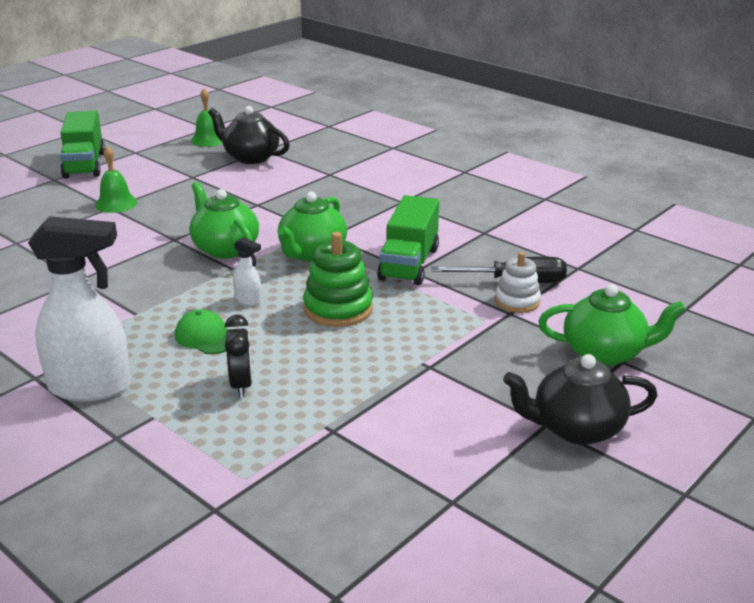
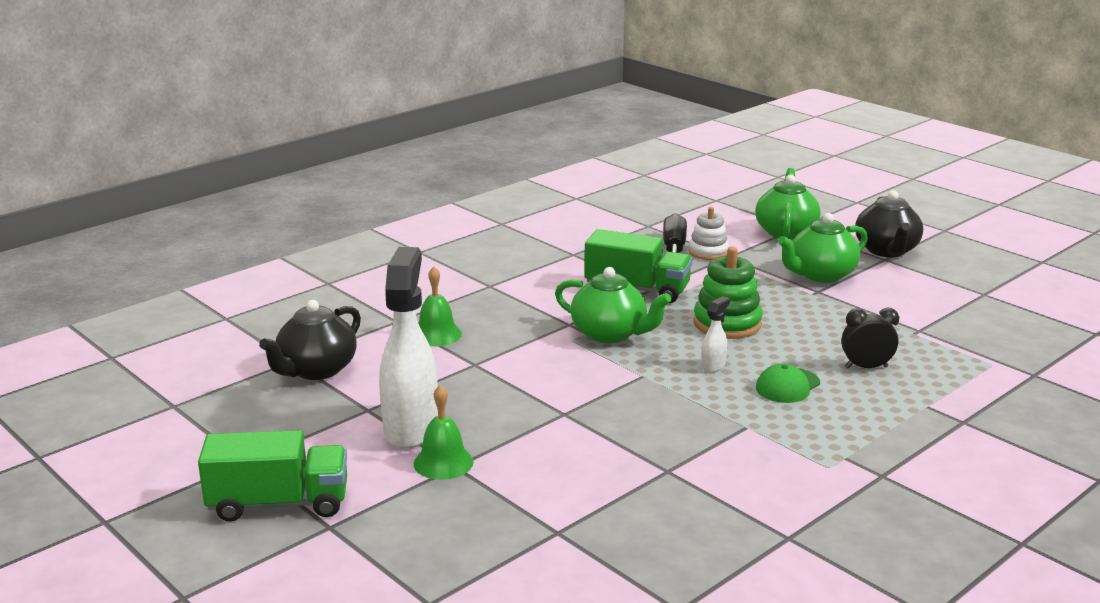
camera: 85 degrees left, 5 degrees down
white spray bottle [28,216,131,402] -> white spray bottle moved to [379,247,438,449]
green teapot [189,182,259,259] -> green teapot moved to [778,213,868,283]
green bell [191,89,223,147] -> green bell moved to [419,267,462,346]

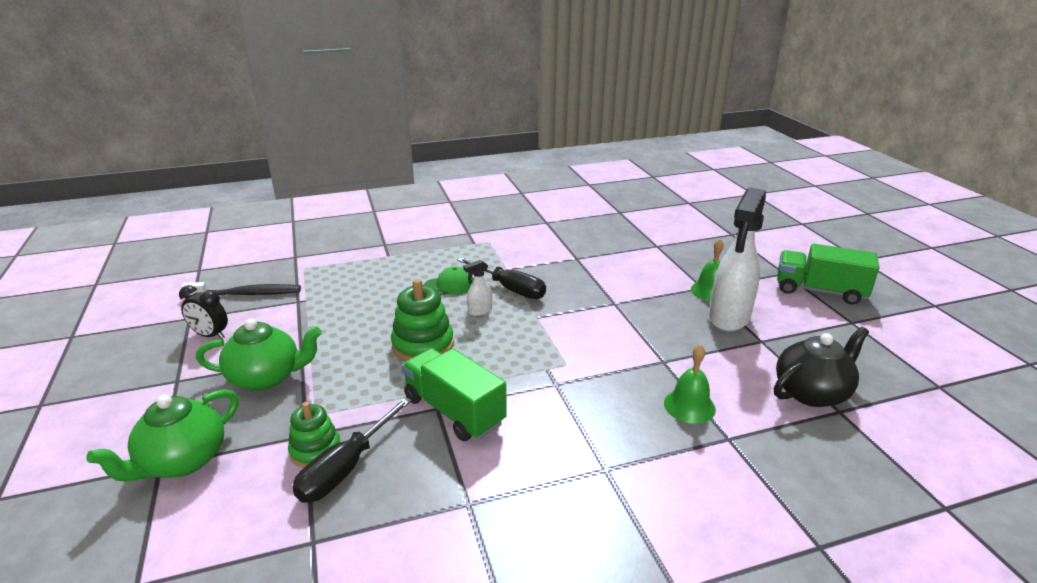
camera: 155 degrees left, 5 degrees up
green teapot [555,267,671,343] -> none
white stacking toy [689,207,729,260] -> green stacking toy [288,402,340,468]
black clock [841,308,899,369] -> black clock moved to [179,285,228,339]
black teapot [855,190,923,257] -> none
none -> black toothbrush [181,282,301,298]
none -> black screwdriver [457,257,546,299]

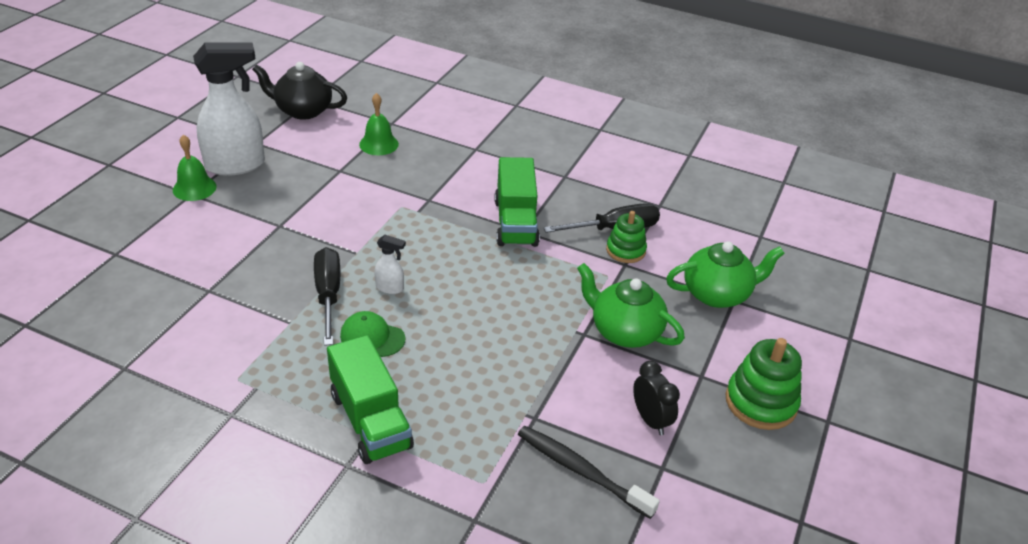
camera: 140 degrees left, 10 degrees up
green stacking toy [391,279,454,361] -> green stacking toy moved to [726,338,802,430]
green truck [777,243,879,305] -> green truck moved to [327,335,414,464]

